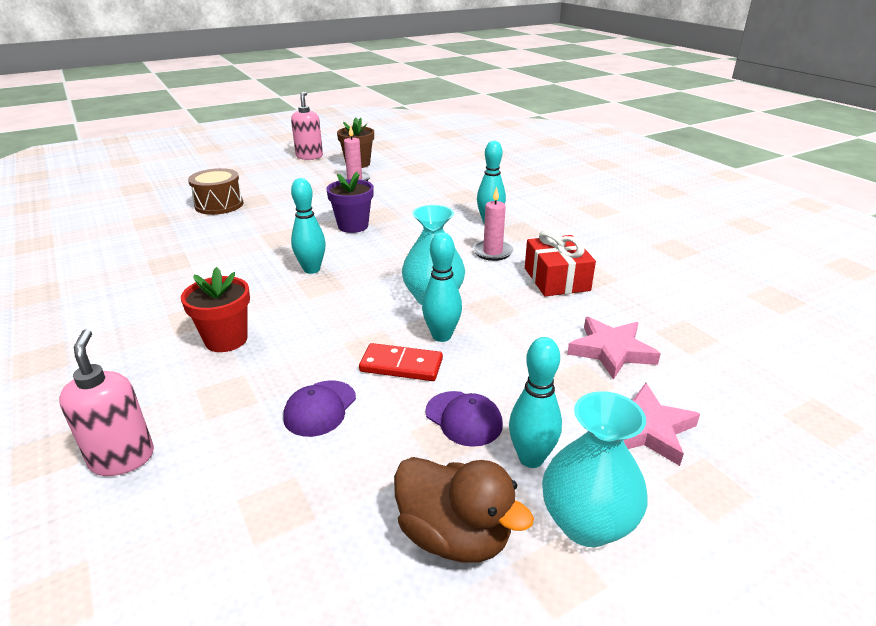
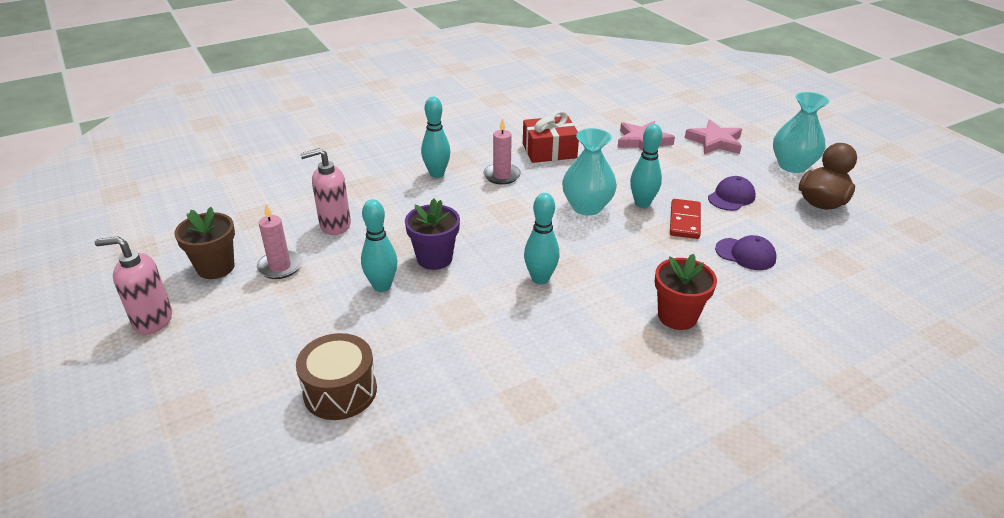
camera: 90 degrees left, 5 degrees up
pink soap dispenser [59,329,154,476] -> pink soap dispenser moved to [300,148,351,235]
turquoise bowling pin [509,337,562,468] -> turquoise bowling pin moved to [361,199,397,292]

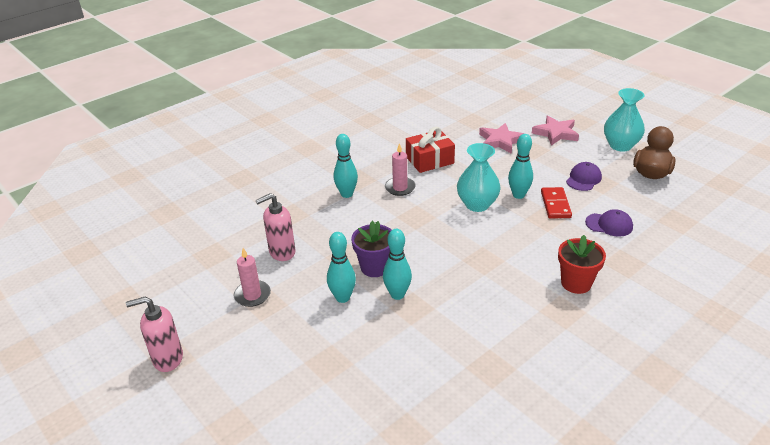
camera: 10 degrees left, 0 degrees up
brown flower pot [174,207,235,279] -> none
brown drum [296,333,377,420] -> none
turquoise bowling pin [524,193,559,285] -> turquoise bowling pin moved to [383,229,412,300]

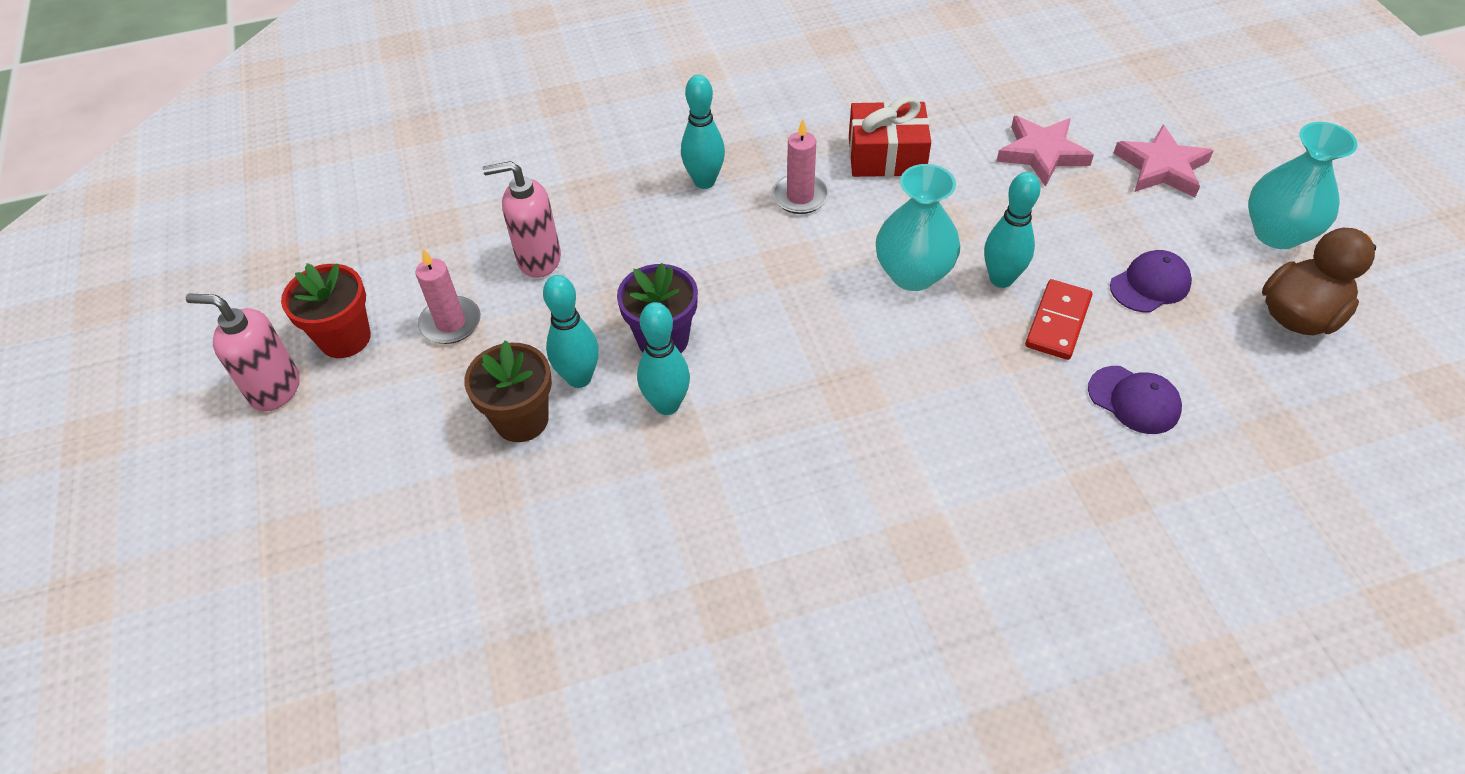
camera: 25 degrees right, 15 degrees up
red flower pot [558,235,606,294] -> red flower pot moved to [281,263,371,358]
none -> brown flower pot [464,340,552,442]

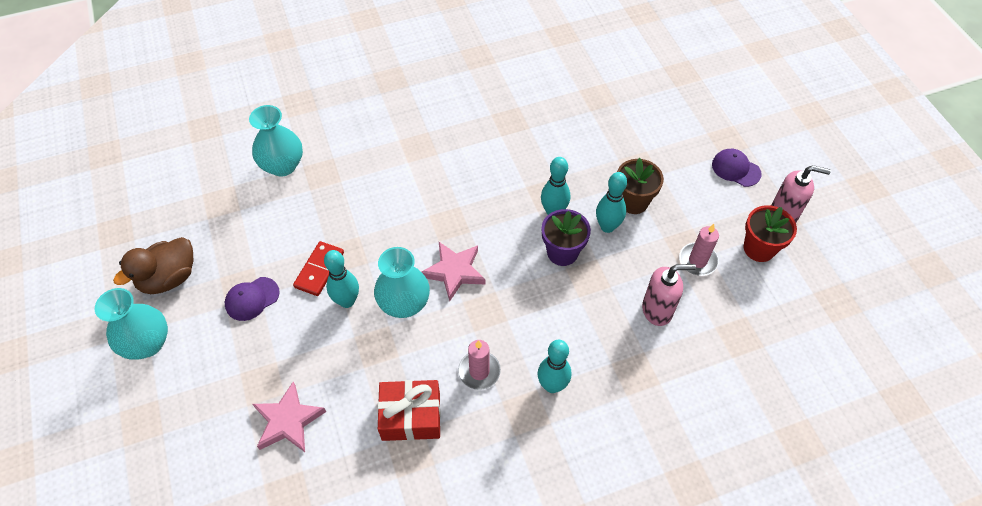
camera: 175 degrees right, 5 degrees up
purple cap [1088,366,1182,434] -> purple cap moved to [712,149,762,187]
pink star [1113,125,1214,197] -> pink star moved to [422,242,486,301]
none -> turquoise vase [249,105,303,176]

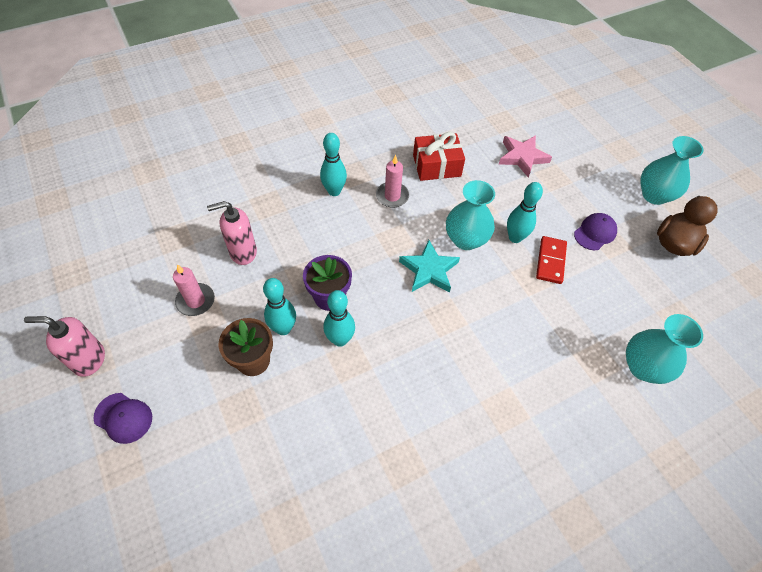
camera: 170 degrees right, 0 degrees up
pink star [422,242,486,301] -> turquoise star [399,240,460,293]
red flower pot [744,205,797,262] -> none

